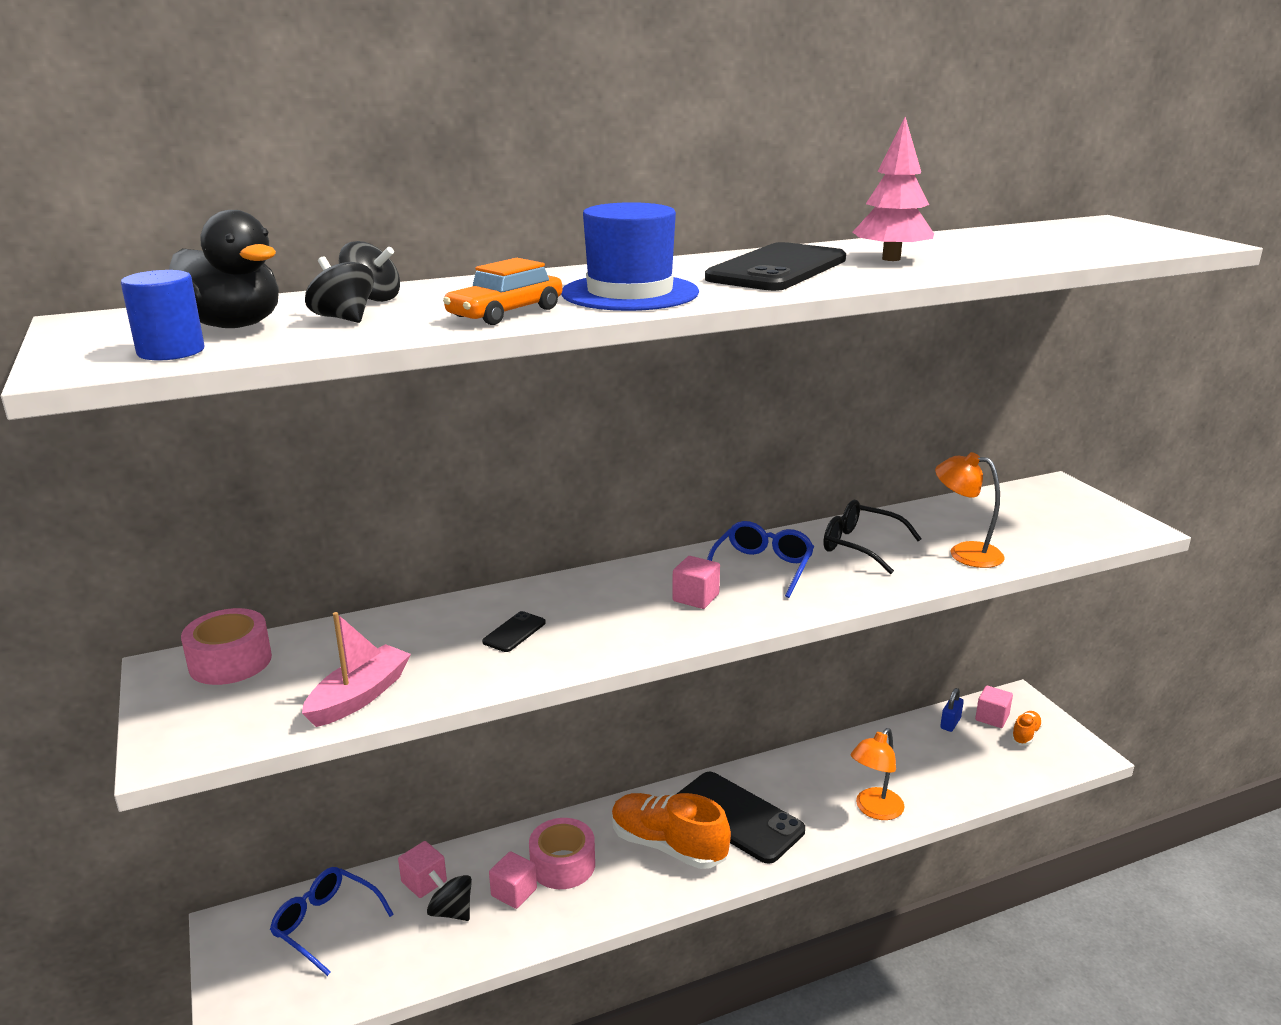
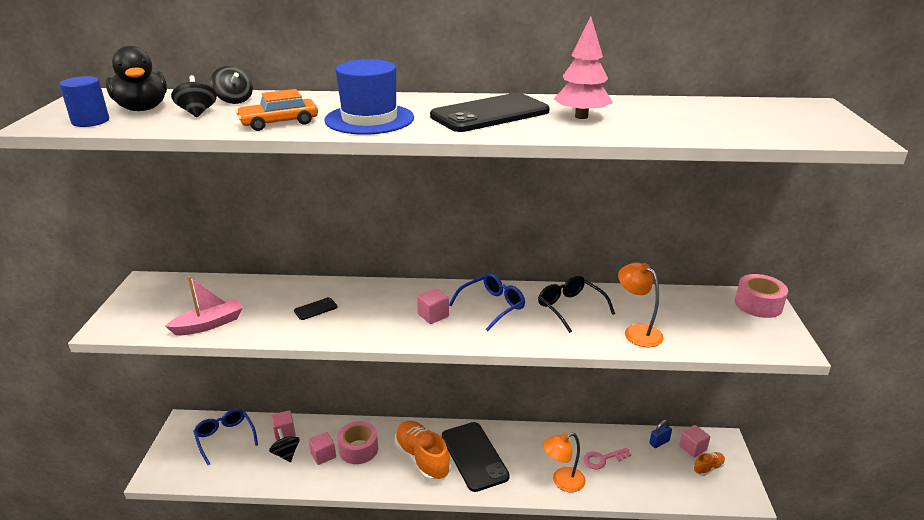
camera: 25 degrees right, 5 degrees up
pink tape [181,608,272,685] -> pink tape moved to [735,274,788,318]
none -> pink key [583,448,631,469]

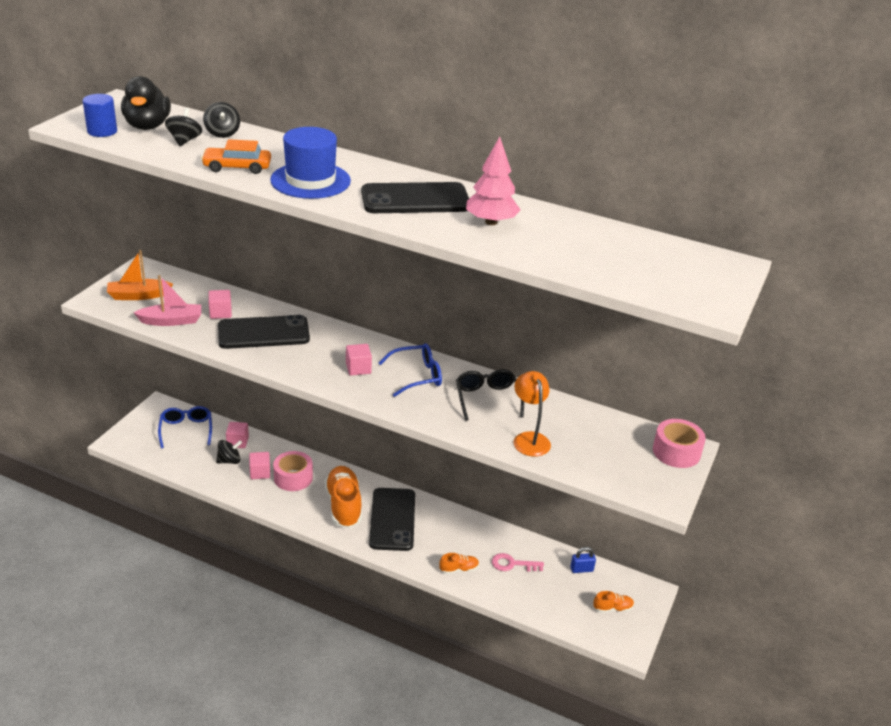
camera: 20 degrees right, 5 degrees up
black spinning top [269,428,300,462] -> black spinning top turned 75 degrees clockwise [216,440,242,464]
black phone [294,297,337,320] -> black phone [218,315,310,349], size x2.38
orange lamp [543,433,586,492] -> orange shoe [439,553,479,574]
pink cube [679,425,710,458] -> pink cube moved to [208,290,232,319]
none -> orange boat [107,250,173,300]

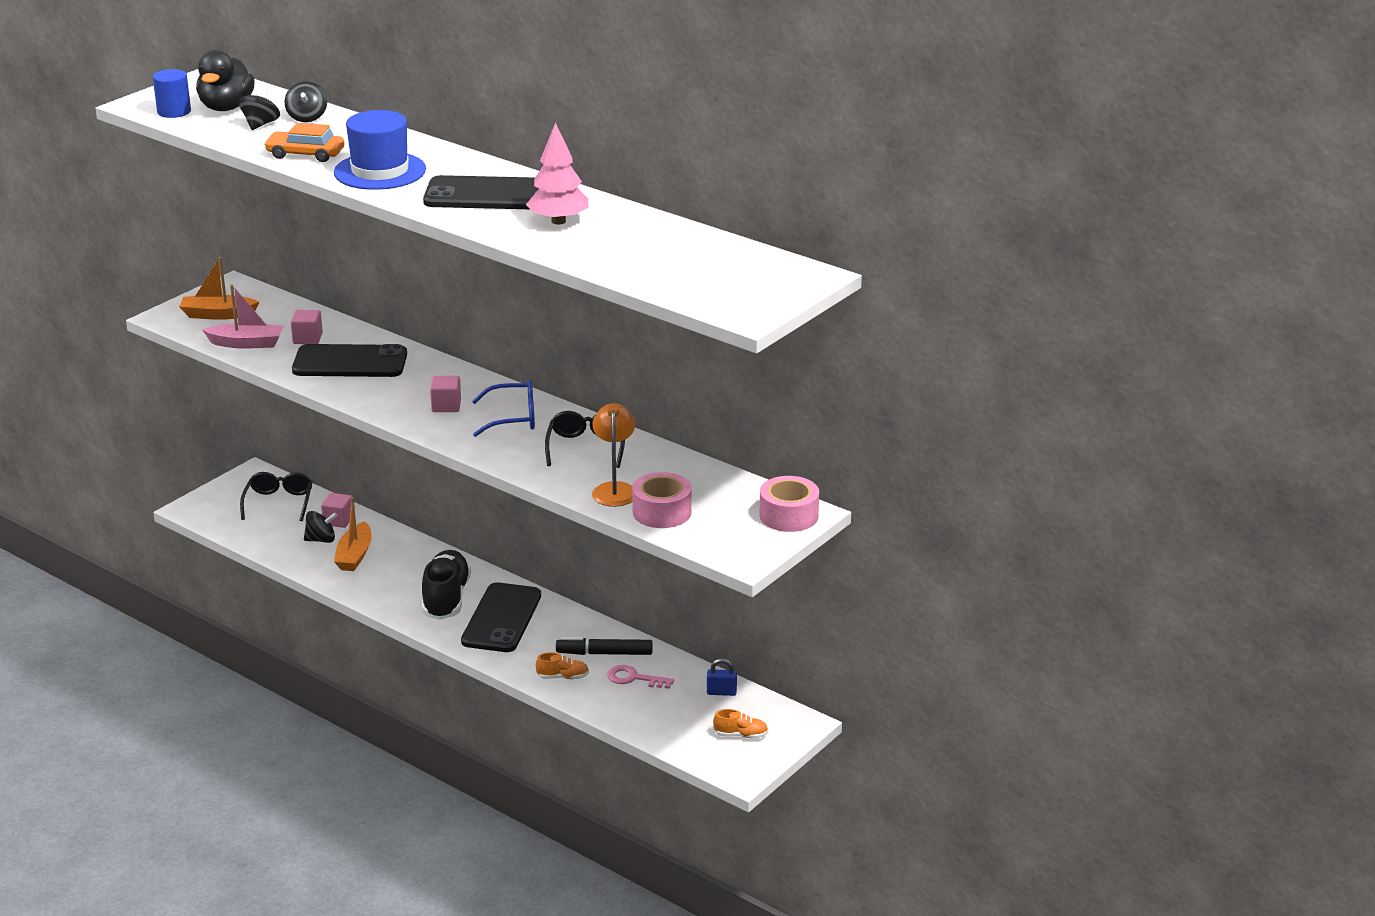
camera: 15 degrees right, 5 degrees down
blue glasses [158,406,212,449] -> black glasses [240,472,313,521]
pink cube [249,452,270,479] -> orange boat [334,497,372,571]
pink tape [273,451,313,491] -> pink tape moved to [632,472,692,528]
orange shoe [325,466,362,528] -> black shoe [422,550,471,620]
none -> black marker [556,637,653,655]

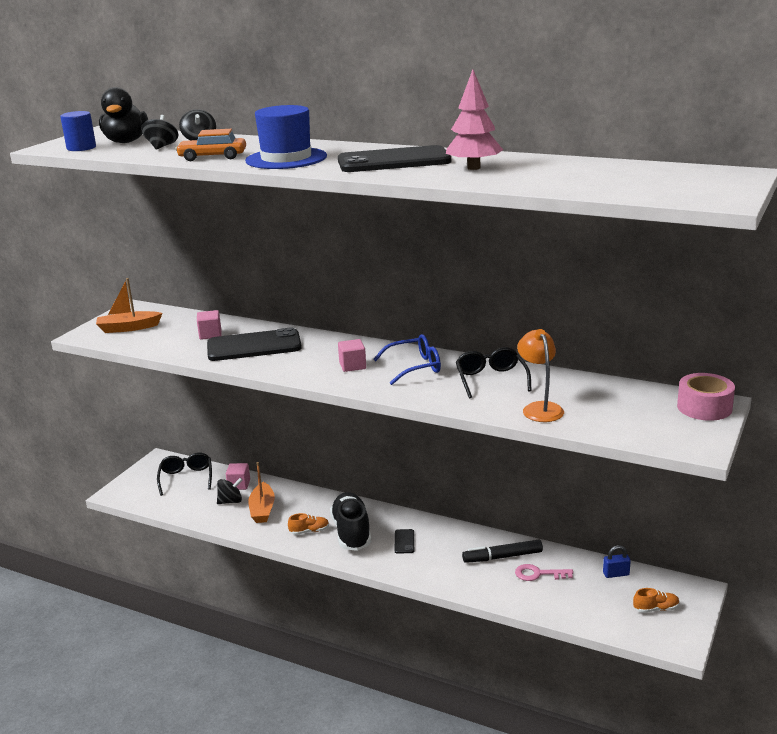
camera: 10 degrees left, 5 degrees down
pink boat [202,284,284,349] -> none
black phone [461,582,541,652] -> black phone [395,529,414,554], size x0.42
orange shoe [536,652,589,679] -> orange shoe moved to [288,513,329,535]
pink tape [632,472,692,528] -> none

